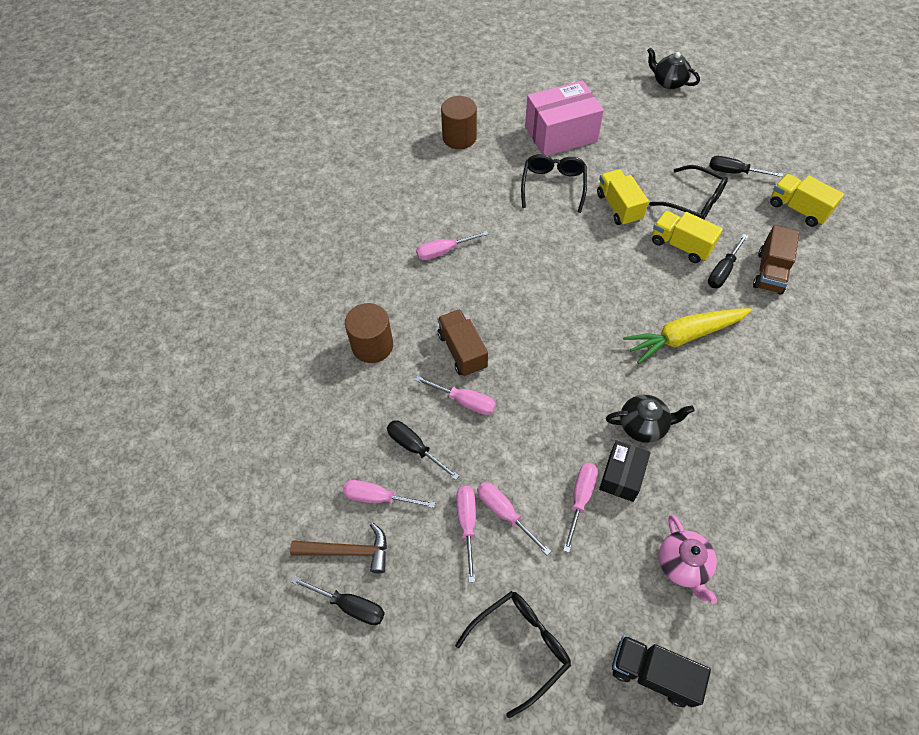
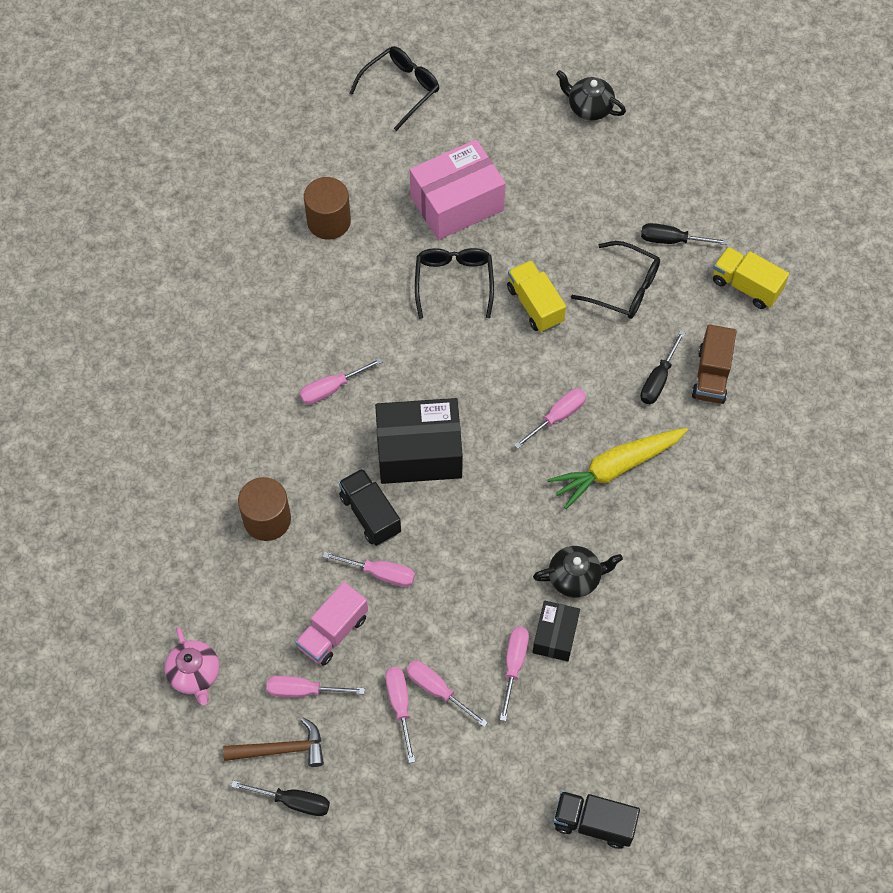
camera: 10 degrees left, 5 degrees up
black screwdriver [387,420,459,480] -> pink truck [295,582,368,666]
brown truck [438,309,488,377] -> black truck [339,468,401,546]
black glasses [455,591,571,718] -> black glasses moved to [350,46,439,131]
yellow truck [652,211,723,263] -> none
pink teapot [659,515,717,604] -> pink teapot moved to [165,627,219,705]
none -> black box [375,398,463,484]
none -> pink screwdriver [514,389,586,448]

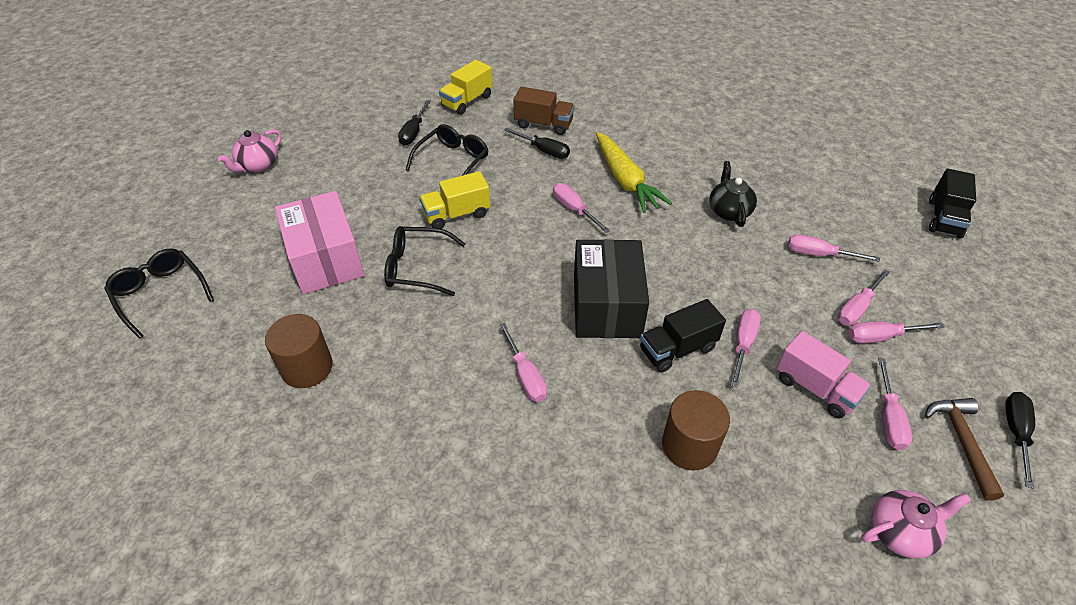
camera: 85 degrees left, 15 degrees down
black box [533,600,580,661] -> none
black teapot [556,70,626,121] -> pink teapot [218,129,281,172]

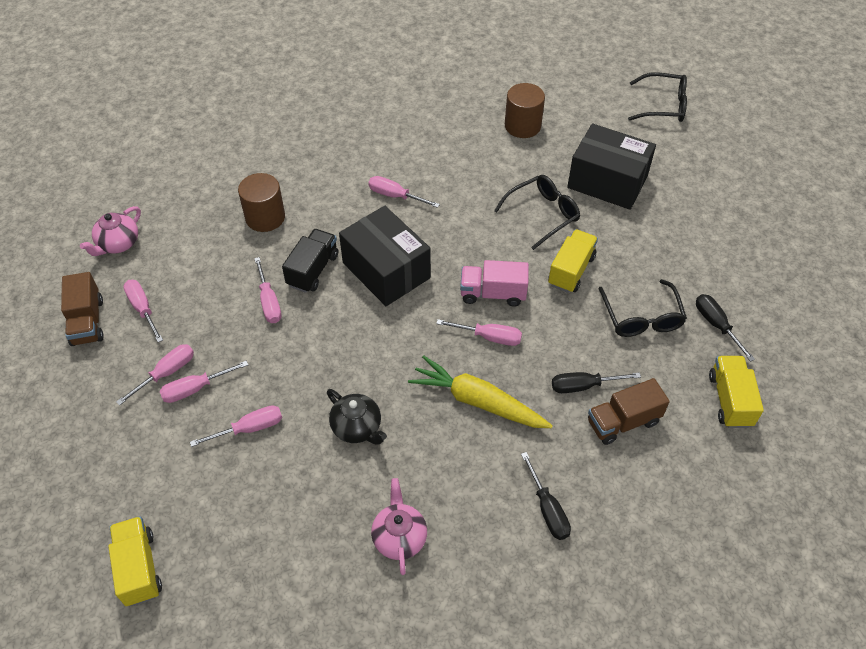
camera: 140 degrees right, 5 degrees up
pink teapot [218,129,281,172] -> pink teapot moved to [371,478,427,575]
pink box [275,191,364,294] -> black box [567,123,656,210]
pink truck [776,331,871,419] -> pink truck moved to [460,260,529,307]
pink screwdriver [838,269,890,326] -> pink screwdriver turned 120 degrees counterclockwise [160,361,248,403]
brown hammer [925,398,1004,501] -> brown truck [61,272,104,346]
black truck [929,169,976,239] -> yellow truck [108,516,162,606]
black screwdriver [1005,392,1035,489] -> black screwdriver moved to [521,452,571,540]

